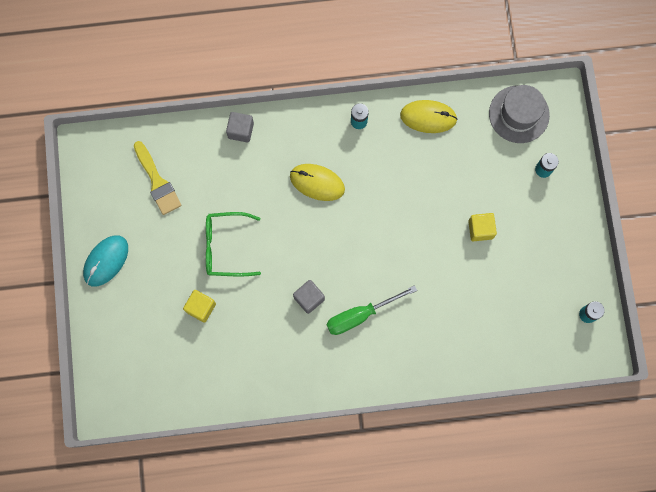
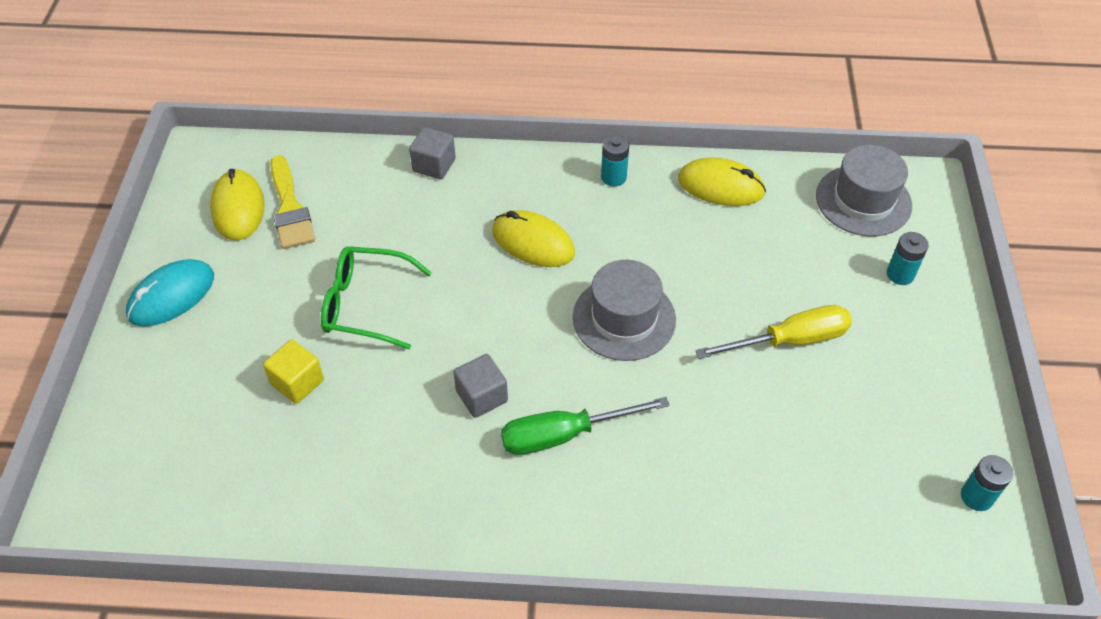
camera: 10 degrees right, 25 degrees down
yellow cube [468,213,497,241] -> yellow screwdriver [695,305,852,359]
none -> yellow mouse [210,169,265,240]
none -> grey hat [573,260,676,361]

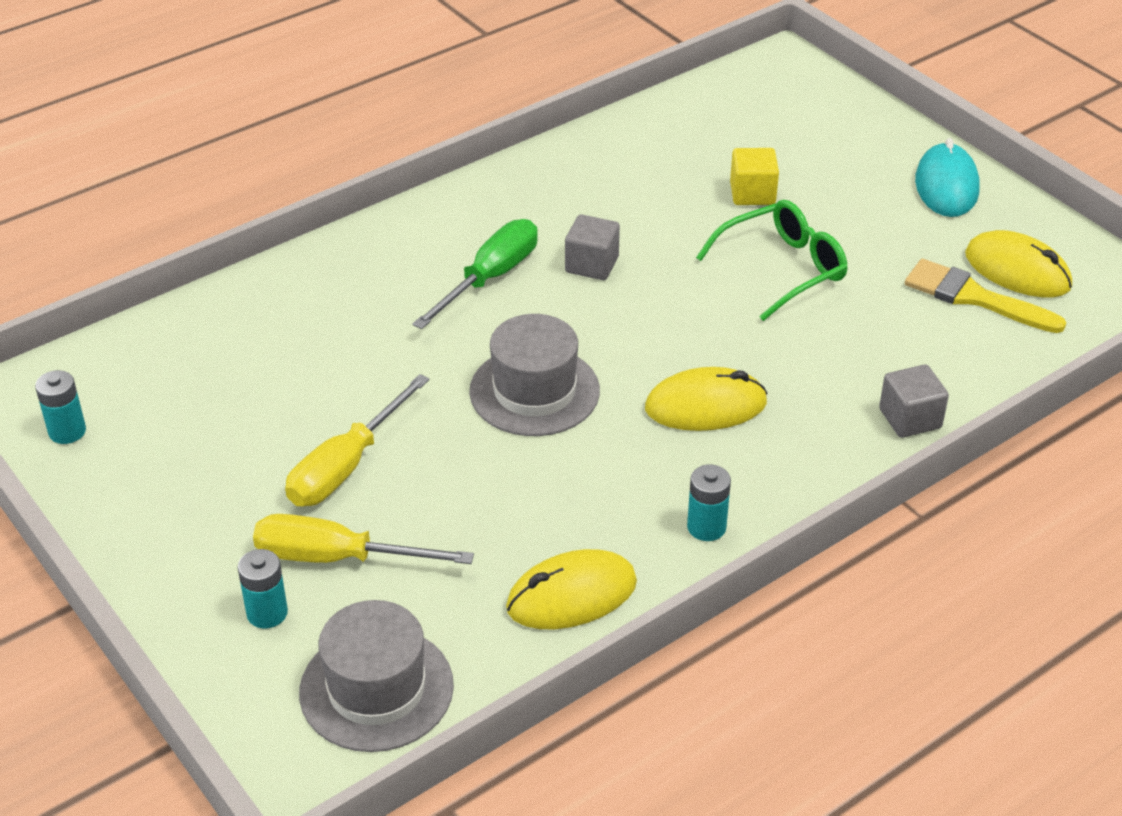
camera: 140 degrees right, 10 degrees down
none -> yellow screwdriver [253,514,474,564]

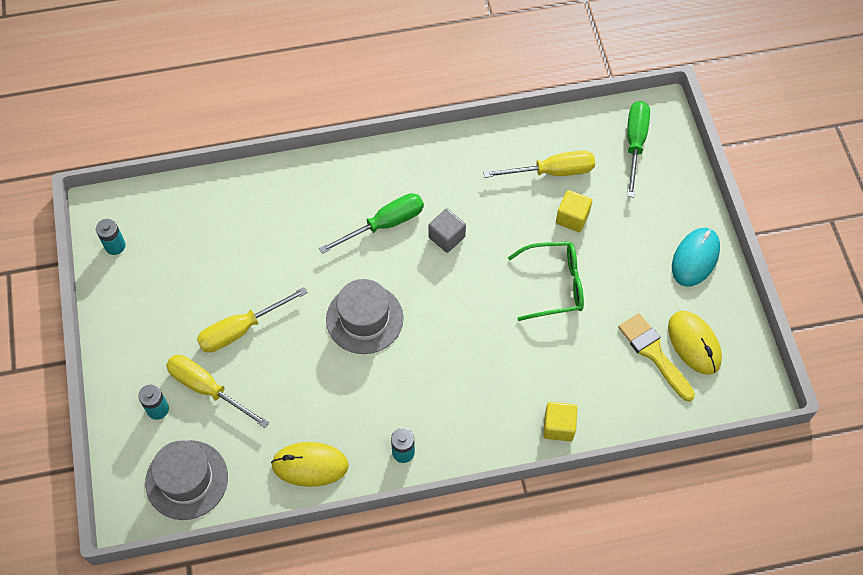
camera: 25 degrees right, 20 degrees up
yellow mouse [645,367,768,431] -> none
grey cube [879,364,949,438] -> yellow cube [543,402,577,441]
none -> yellow screwdriver [483,150,595,178]
none -> green screwdriver [627,101,650,198]

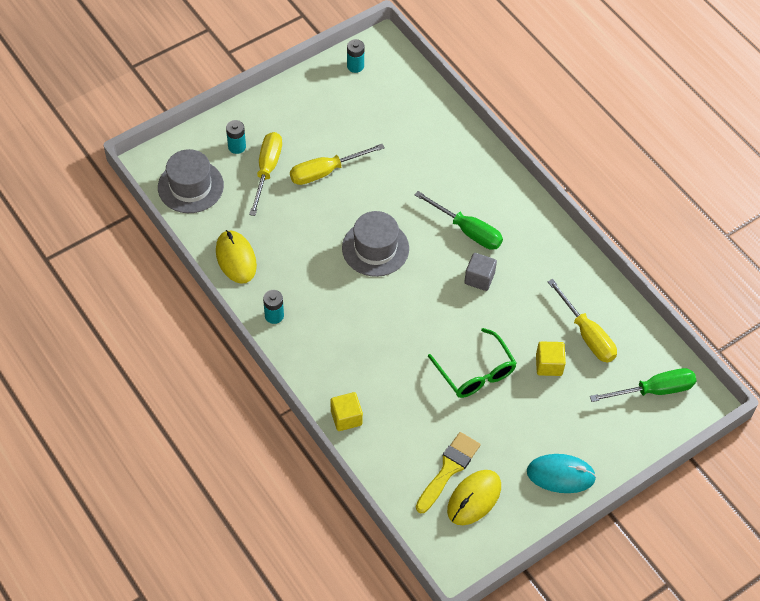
camera: 65 degrees right, 5 degrees down
yellow screwdriver [197,287,308,353] -> yellow screwdriver turned 60 degrees counterclockwise [290,144,385,185]

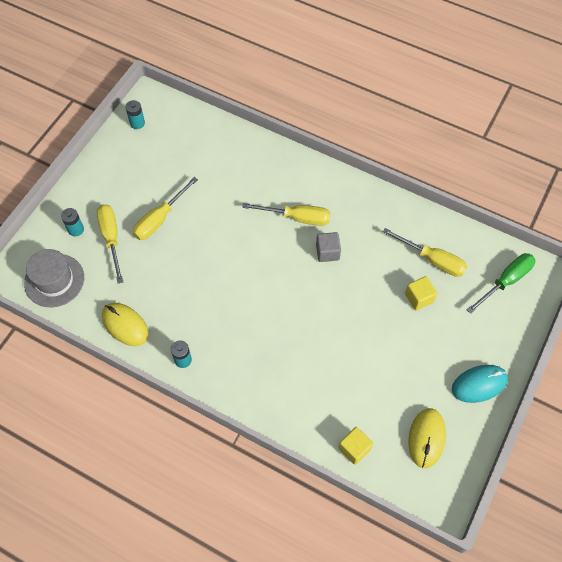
camera: 25 degrees left, 5 degrees up
yellow cube [331,392,363,431] -> yellow cube moved to [339,427,373,465]
grey hat [342,211,409,277] -> none
green screwdriver [415,191,503,250] -> yellow screwdriver [242,203,330,226]
yellow brush [416,432,481,513] -> none
green glasses [428,328,517,398] -> none

